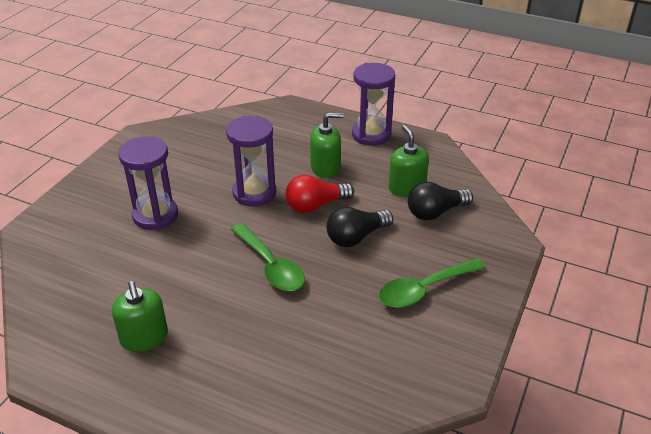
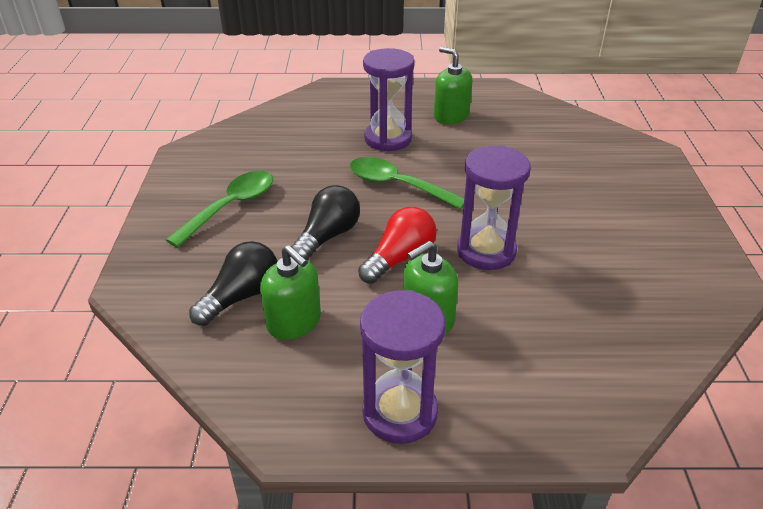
camera: 155 degrees right, 0 degrees up
purple hourglass [118,136,178,230] -> purple hourglass moved to [363,48,415,152]

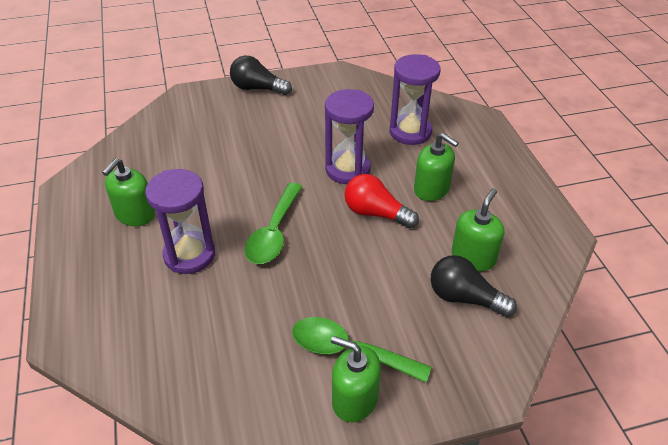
camera: 105 degrees left, 5 degrees up
black light bulb [291,185,360,261] -> black light bulb moved to [230,56,292,95]
purple hourglass [360,290,445,444] -> purple hourglass moved to [389,54,440,145]
none -> green soap dispenser [331,336,381,422]

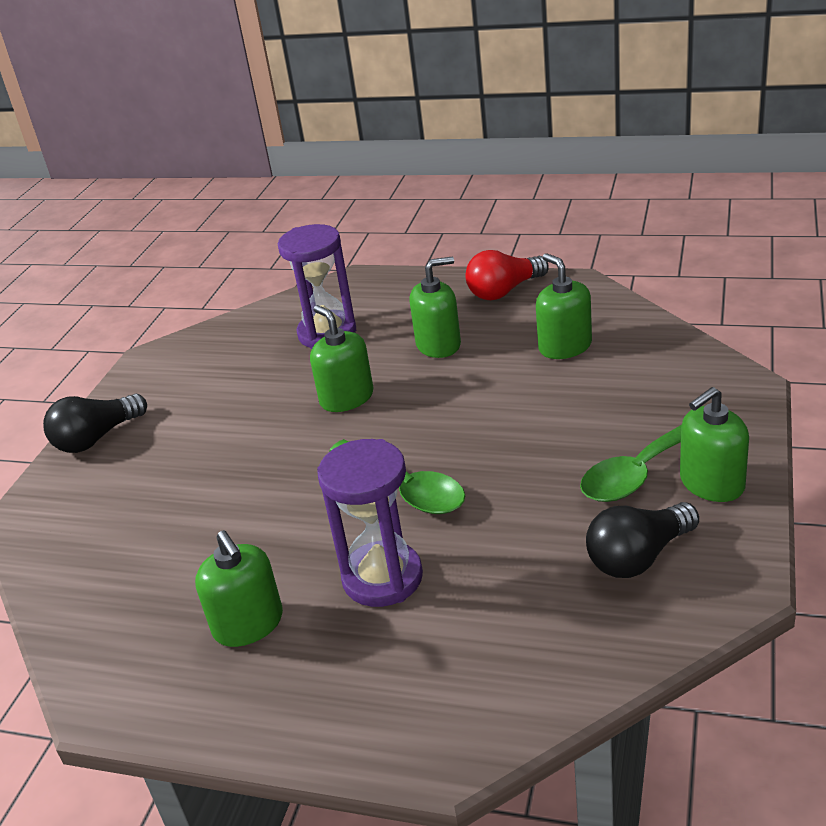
camera: 55 degrees left, 10 degrees down
purple hourglass [325,89,374,184] -> green soap dispenser [310,305,373,412]
red light bulb [344,174,419,228] -> red light bulb moved to [465,250,549,300]
black light bulb [431,255,517,317] -> black light bulb moved to [586,502,699,578]

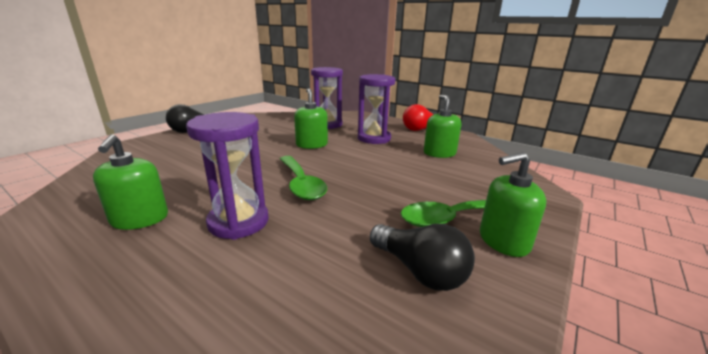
camera: 15 degrees right, 10 degrees down
green soap dispenser [409,257,461,358] -> purple hourglass [358,74,395,144]
black light bulb [586,502,699,578] -> black light bulb turned 120 degrees counterclockwise [370,224,475,291]

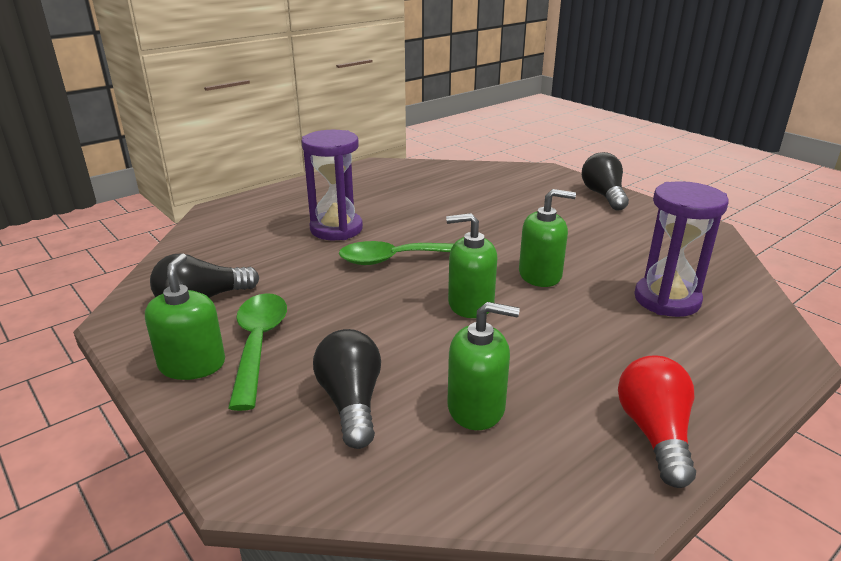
camera: 105 degrees right, 5 degrees up
green soap dispenser [93,134,168,230] -> green soap dispenser moved to [446,213,497,318]
purple hourglass [358,74,395,144] -> none
none -> black light bulb [313,329,381,449]

